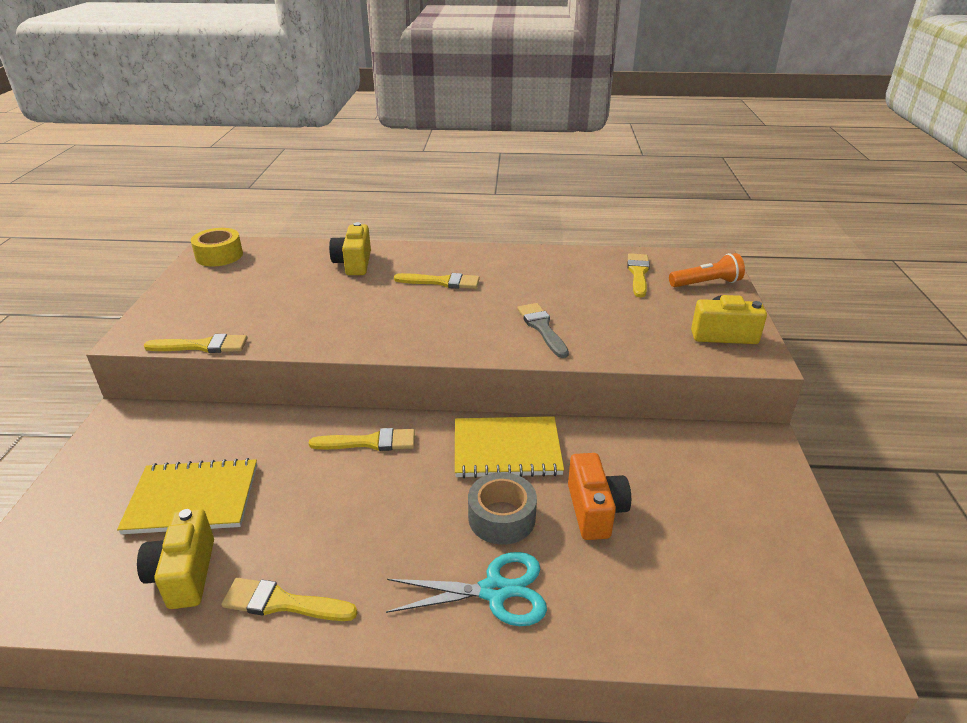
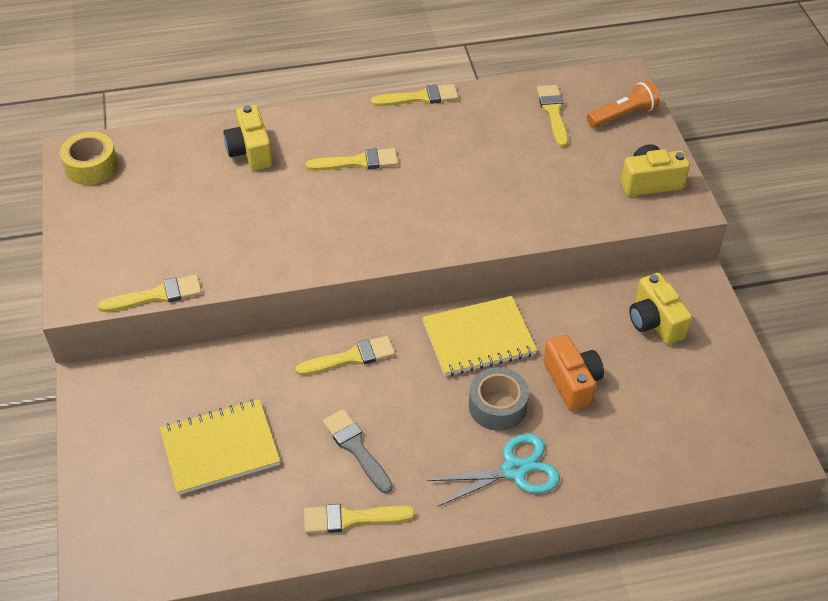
camera: 15 degrees left, 15 degrees up
yellow camera [137,509,214,609] -> yellow camera moved to [629,273,692,345]
grey brush [517,303,569,358] -> grey brush moved to [323,409,393,493]
none -> yellow brush [371,84,458,106]

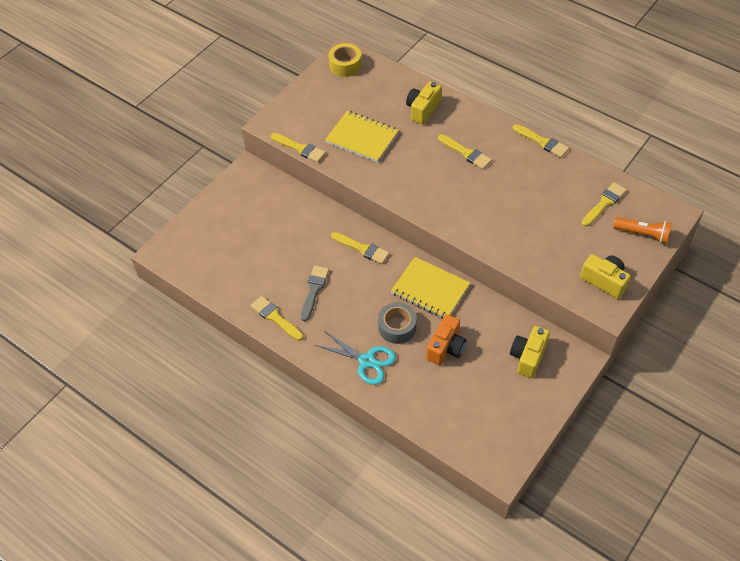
camera: 50 degrees right, 5 degrees up
yellow notebook [160,399,280,495] -> yellow notebook moved to [325,111,399,162]

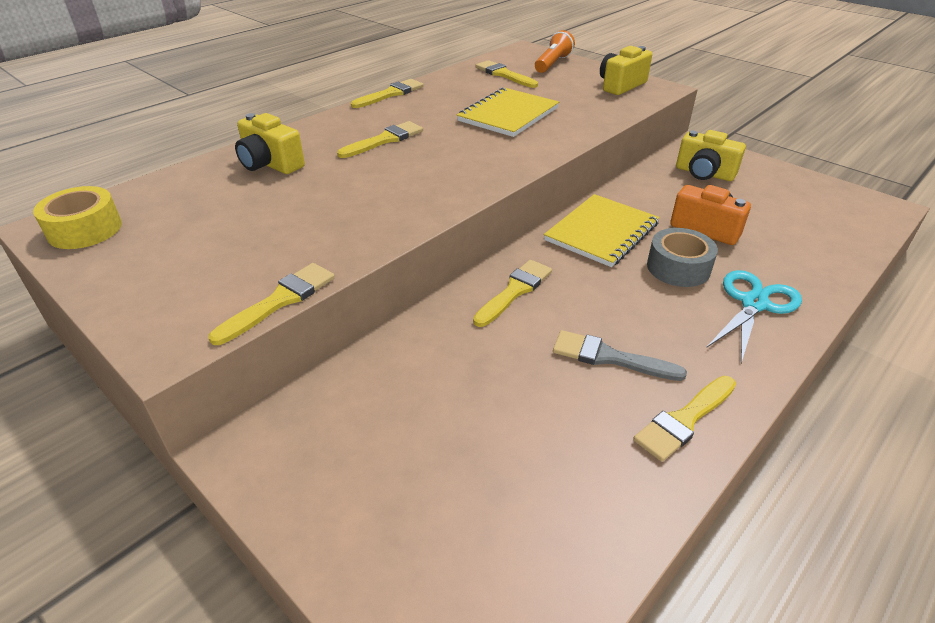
camera: 85 degrees left, 15 degrees down
yellow notebook [325,111,399,162] -> yellow notebook moved to [457,87,559,137]

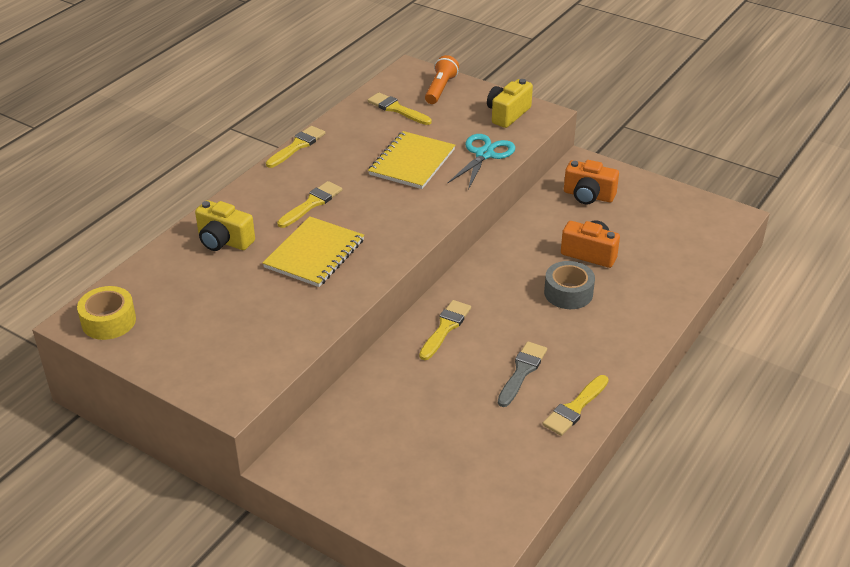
camera: 10 degrees left, 0 degrees up
yellow brush [208,263,335,345] -> none
yellow notebook [544,194,660,267] -> yellow notebook moved to [263,216,364,287]
grey brush [553,330,687,381] -> grey brush turned 105 degrees clockwise [498,341,547,407]
yellow camera [676,130,746,181] -> orange camera [564,160,619,204]
turquoise scissors [706,270,802,363] -> turquoise scissors moved to [448,134,515,190]

